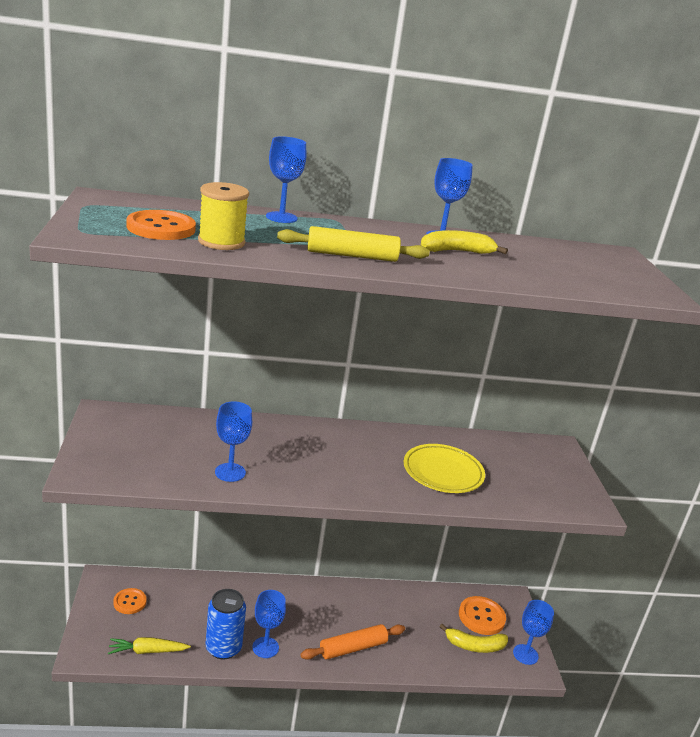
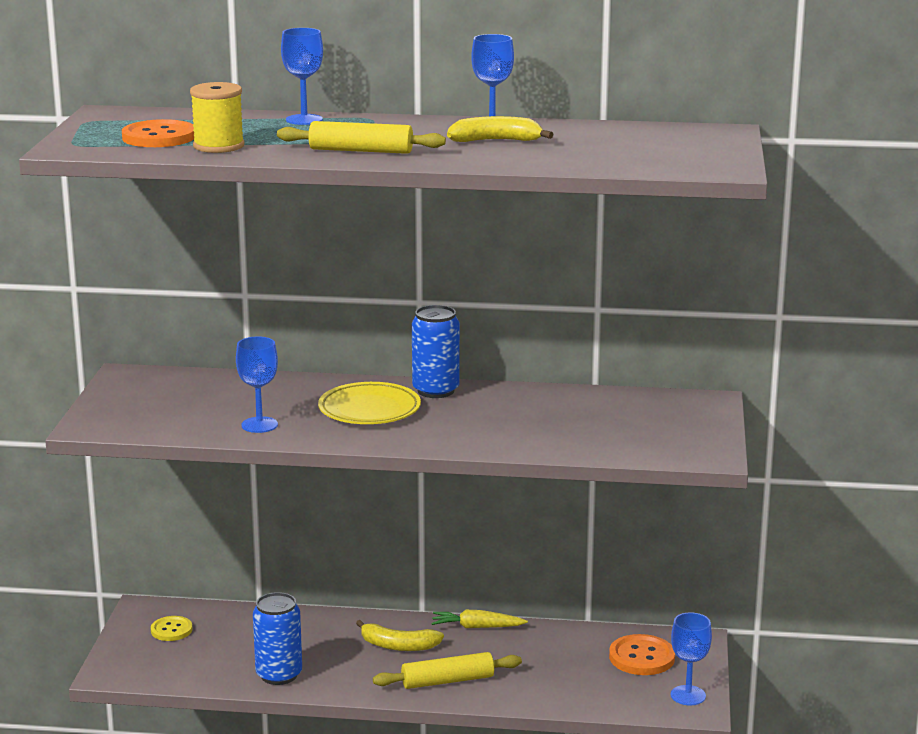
camera: 15 degrees right, 5 degrees down
yellow carrot [108,637,191,654] -> yellow carrot moved to [431,610,528,628]
orange button [113,588,147,614] -> yellow button [151,616,192,641]
blue goblet [252,590,286,658] -> none
orange rolling pin [300,624,405,660] -> yellow rolling pin [373,652,522,689]
yellow plate [404,444,485,493] -> yellow plate moved to [318,382,421,424]
yellow banana [439,624,508,653] -> yellow banana moved to [356,620,444,651]
none -> blue can [412,305,460,398]

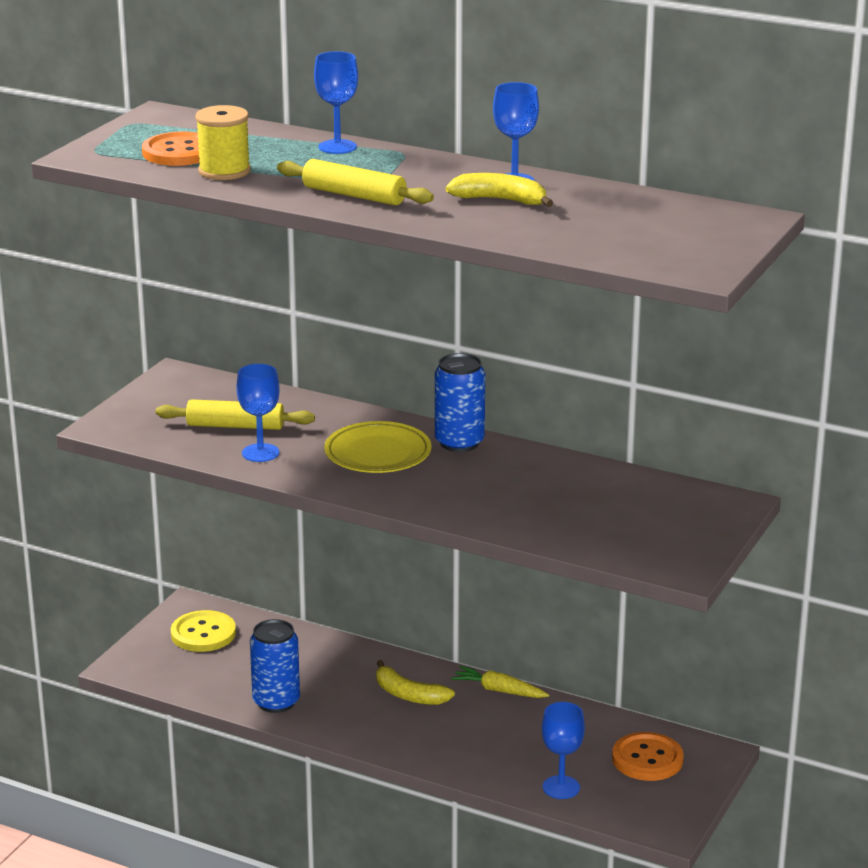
camera: 20 degrees right, 5 degrees up
yellow button [151,616,192,641] -> yellow button [171,610,236,652], size x1.55
yellow rolling pin [373,652,522,689] -> yellow rolling pin moved to [156,399,315,430]
blue goblet [671,612,712,705] -> blue goblet moved to [542,702,585,799]

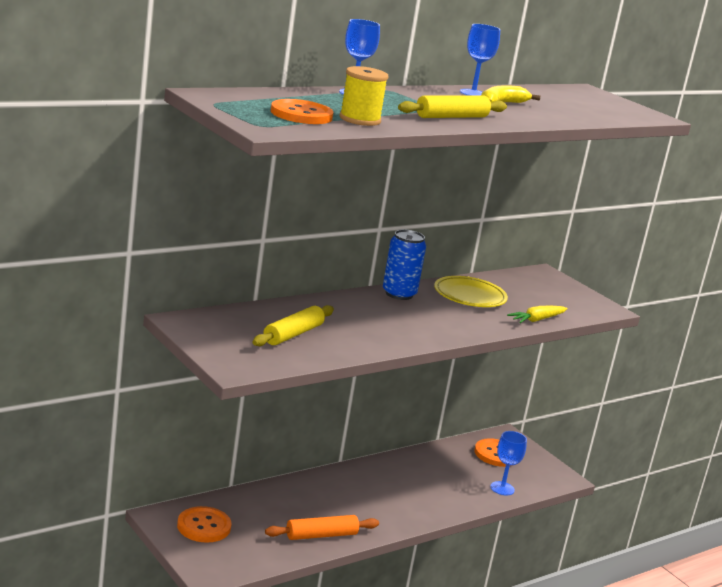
camera: 65 degrees left, 5 degrees down
yellow button [171,610,236,652] -> orange button [177,506,231,543]
blue goblet [237,364,279,462] -> none
blue can [250,619,300,713] -> orange rolling pin [265,515,379,540]
yellow plate [324,421,432,473] -> yellow plate moved to [434,276,508,307]
yellow banana [376,660,455,705] -> none
yellow carrot [451,666,549,698] -> yellow carrot moved to [507,306,568,323]

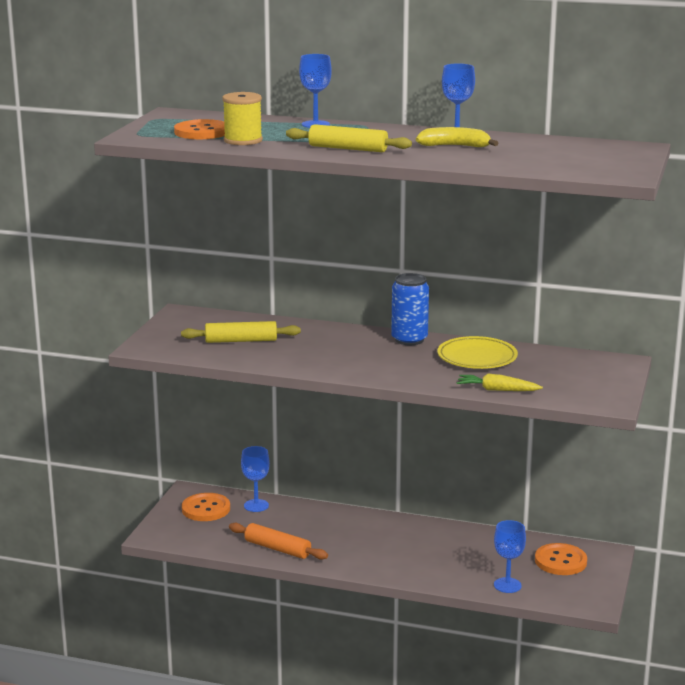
camera: 55 degrees right, 0 degrees up
none -> blue goblet [241,446,270,512]

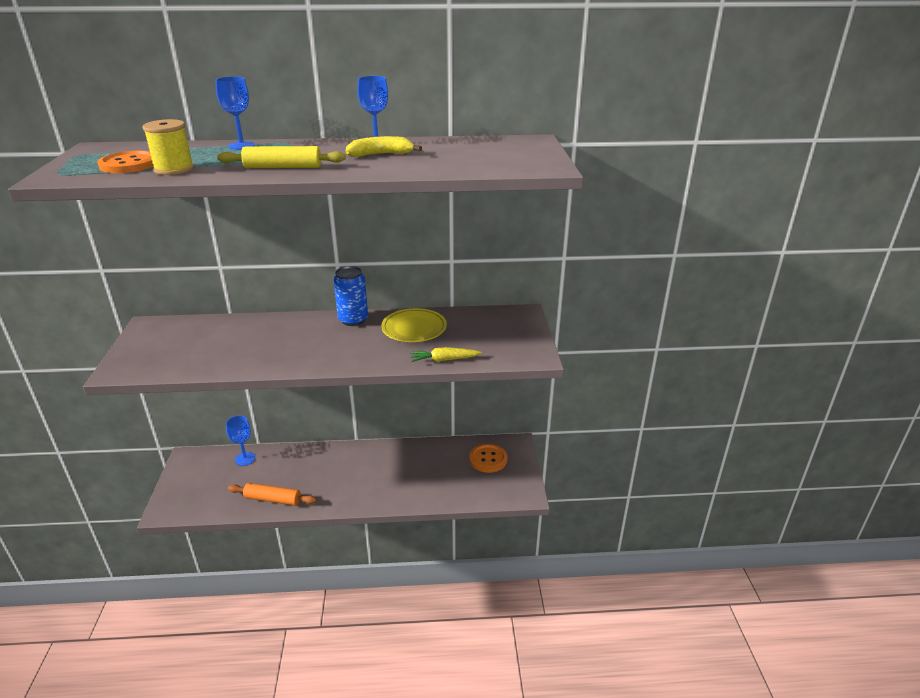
camera: 20 degrees left, 10 degrees up
yellow rolling pin [181,321,301,343] -> none
orange button [182,493,230,521] -> none
blue goblet [494,520,526,593] -> none

